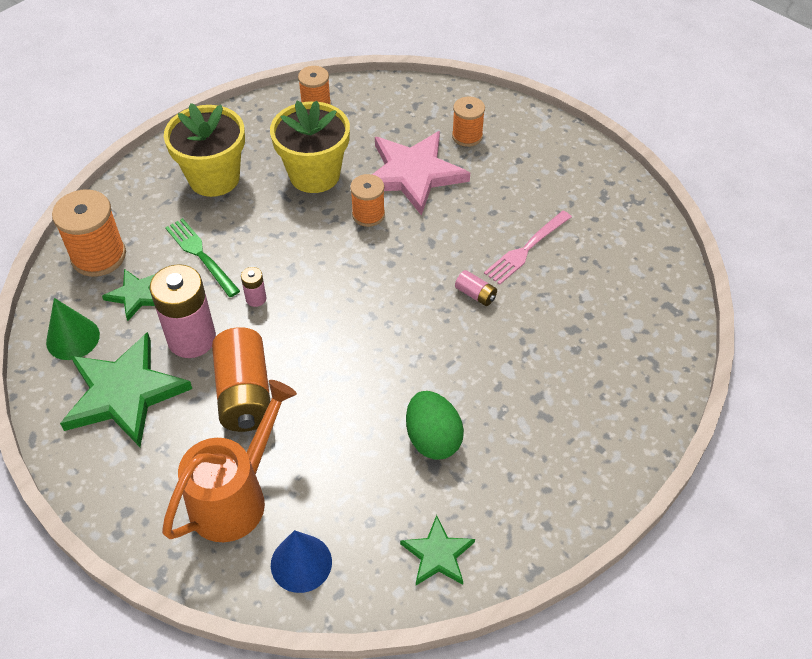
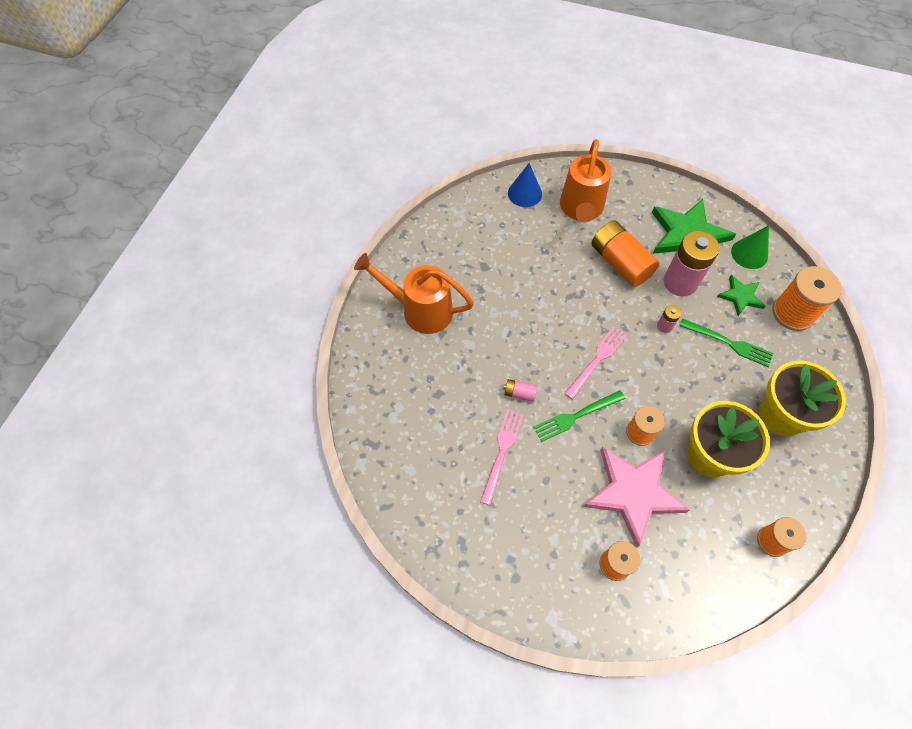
camera: 155 degrees right, 10 degrees up
green star [400,515,475,585] -> none
green egg [406,391,464,460] -> none
none -> orange watering can [354,253,474,334]
none -> green fork [533,390,625,442]
none -> pink fork [564,326,627,399]

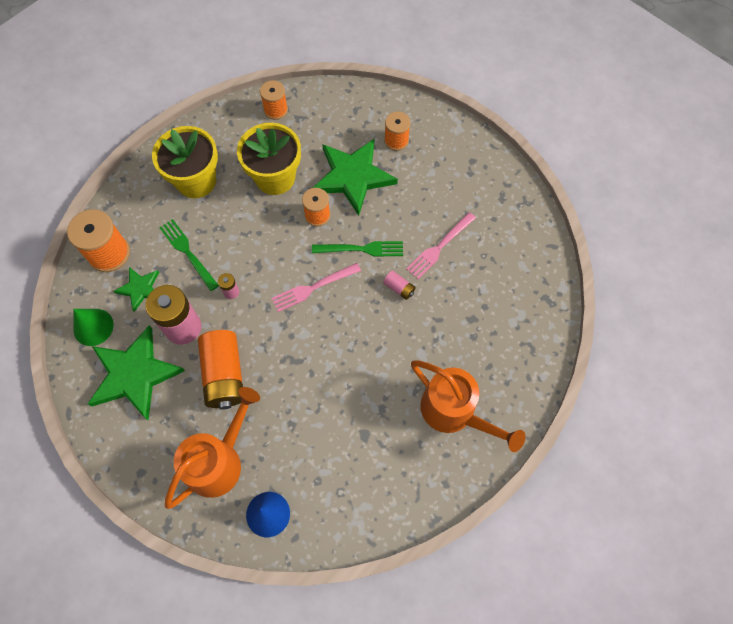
camera: 155 degrees left, 5 degrees up
pink star [583,447,690,547] -> green star [313,139,398,216]

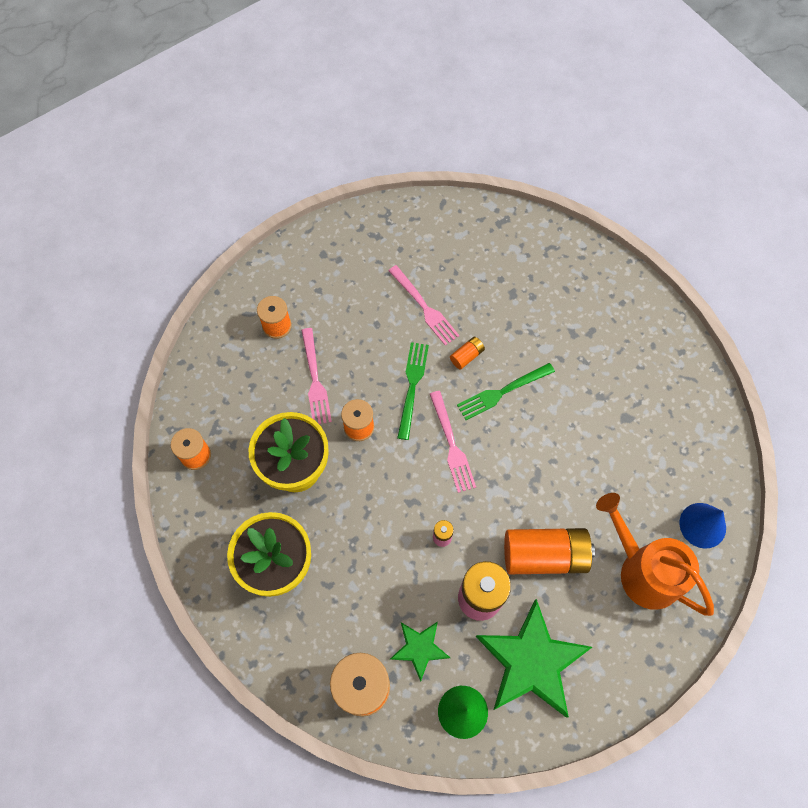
camera: 80 degrees left, 0 degrees up
green fork [159,219,219,291] -> green fork moved to [457,363,555,420]
green star [313,139,398,216] -> pink fork [301,328,332,424]
pink battery [383,271,416,300] -> orange battery [450,337,485,369]
orange watering can [411,360,526,452] -> none

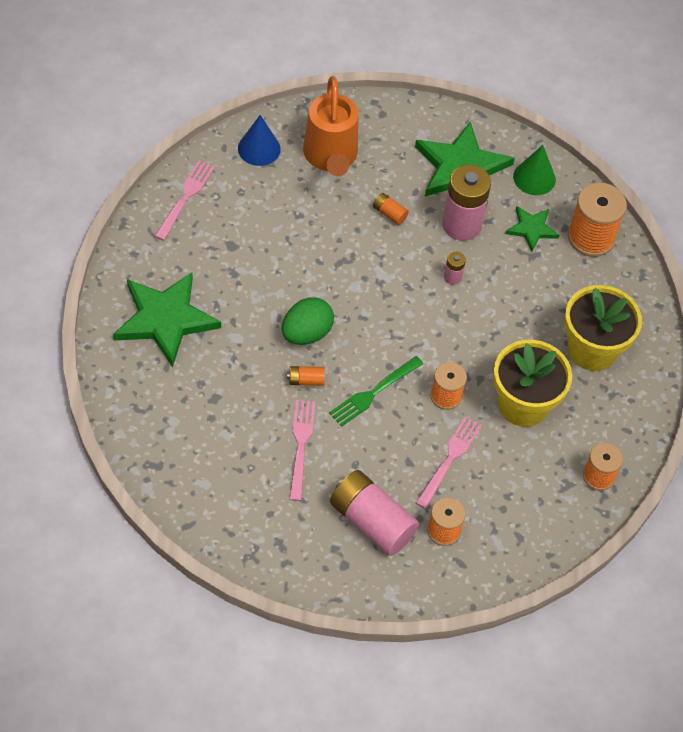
camera: 145 degrees left, 10 degrees down
pink fork [430,391,476,493] -> pink fork moved to [155,160,215,241]
green fork [457,363,555,420] -> green egg [282,297,334,345]
orange battery [504,528,595,574] -> orange battery [373,193,409,225], size x0.44
none -> green star [113,272,221,367]
none -> pink battery [330,470,419,556]

